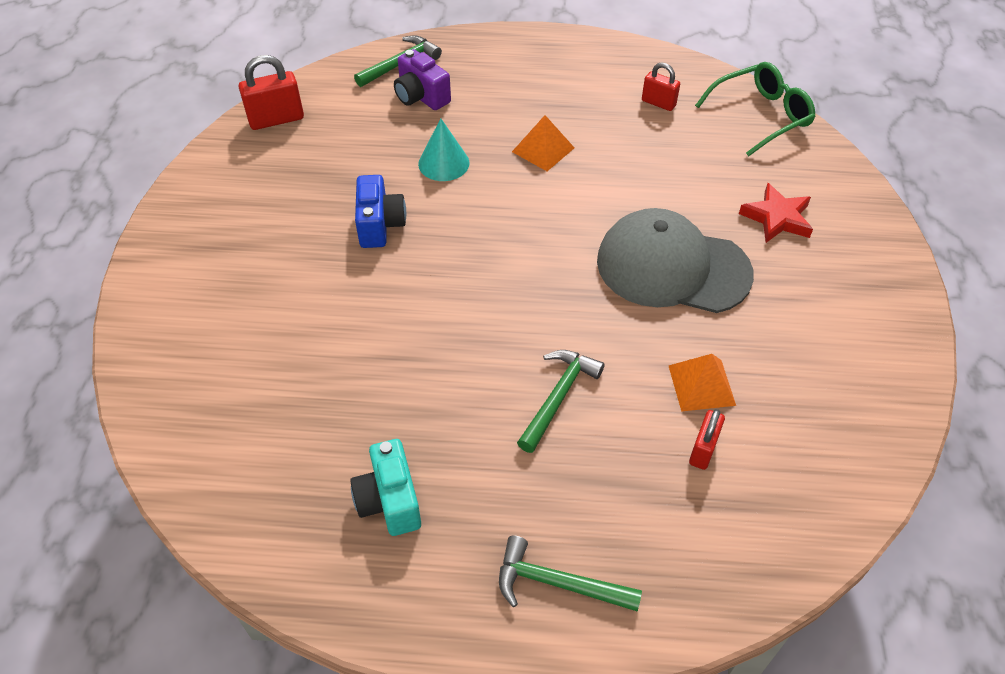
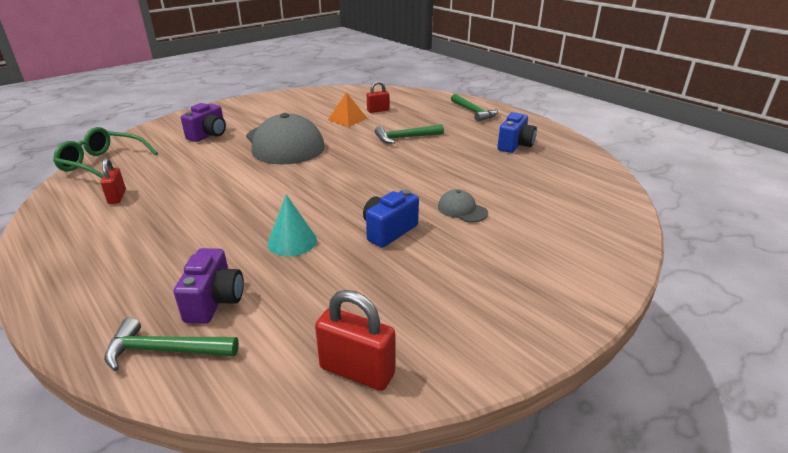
camera: 135 degrees left, 20 degrees down
turquoise camera [350,439,421,536] -> blue camera [497,112,537,153]
orange pyramid [512,115,574,171] -> none
red star [739,183,813,243] -> purple camera [181,103,226,142]
none -> grey cap [438,189,488,223]

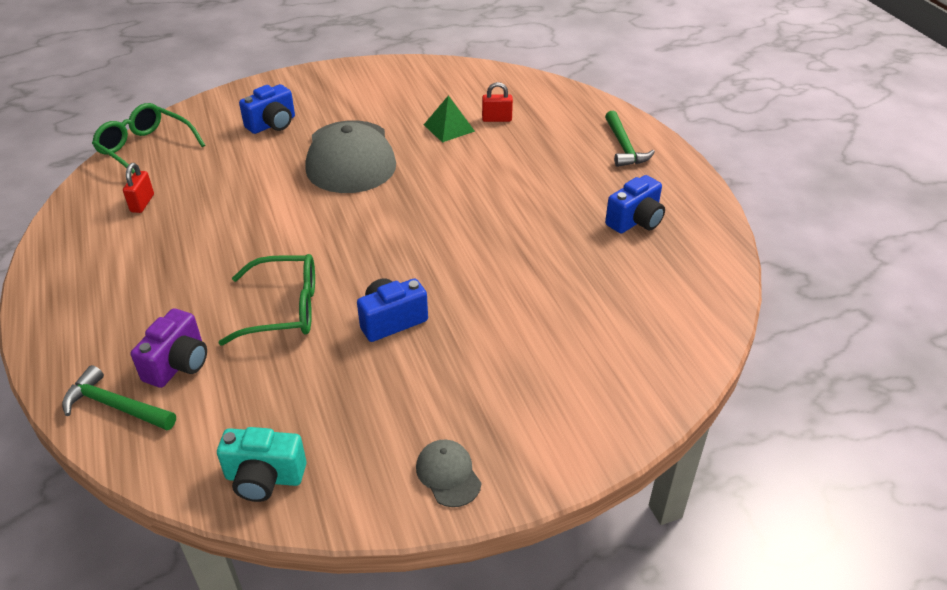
camera: 20 degrees right, 10 degrees up
purple camera [181,103,226,142] -> blue camera [239,84,295,134]
turquoise cone [267,194,317,257] -> green glasses [218,254,315,346]
red padlock [315,290,395,391] -> turquoise camera [217,427,306,502]
orange pyramid [328,92,367,127] -> green pyramid [424,95,475,143]
green hammer [375,124,444,144] -> none
grey cap [438,189,488,223] -> grey cap moved to [416,439,481,507]

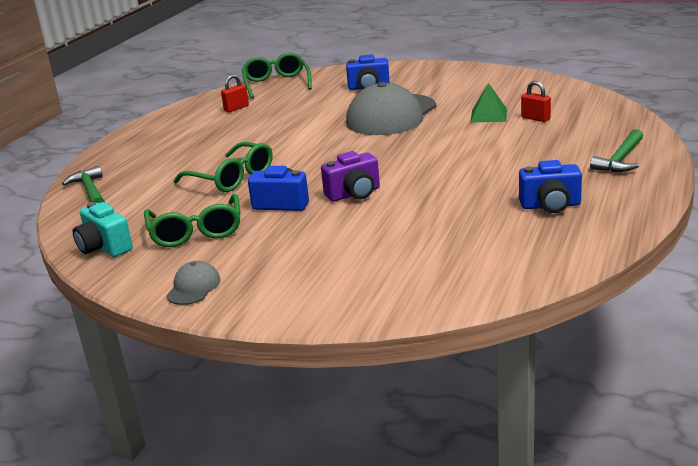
camera: 45 degrees right, 15 degrees down
purple camera [131,308,207,388] -> purple camera moved to [321,151,380,201]
none -> green glasses [144,194,241,247]

